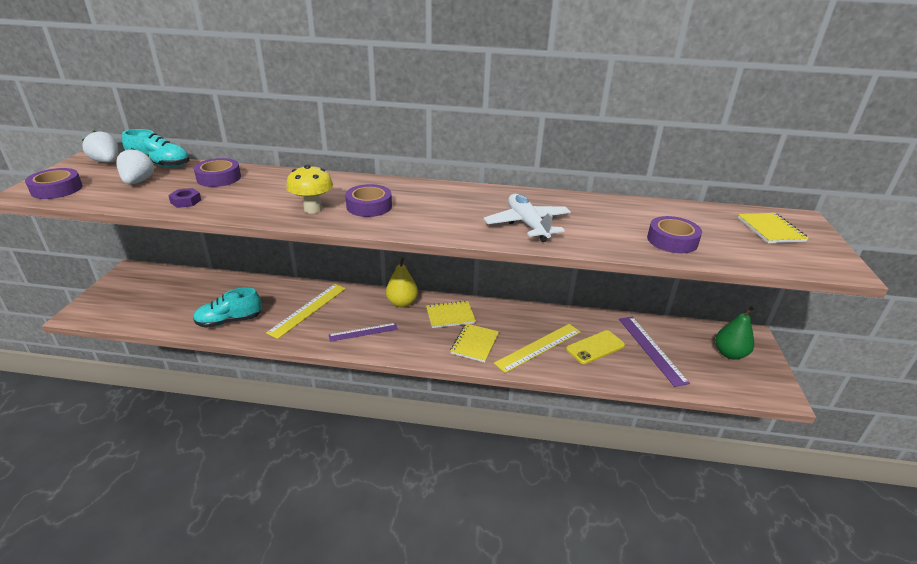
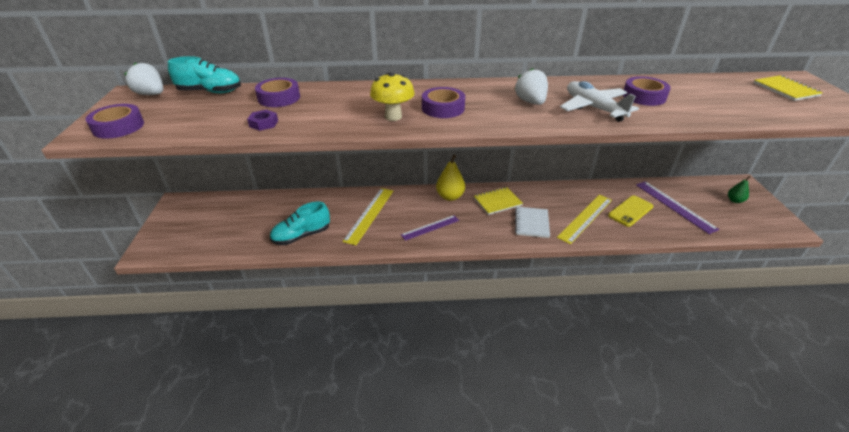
camera: 10 degrees left, 5 degrees up
white strawberry [116,148,154,184] -> white strawberry moved to [515,68,548,105]
yellow notebook [450,323,499,362] -> white notebook [515,207,550,238]
purple tape [647,216,702,253] -> purple tape moved to [623,76,671,106]
green pear [715,306,754,359] -> green pear [728,176,751,203], size x0.60

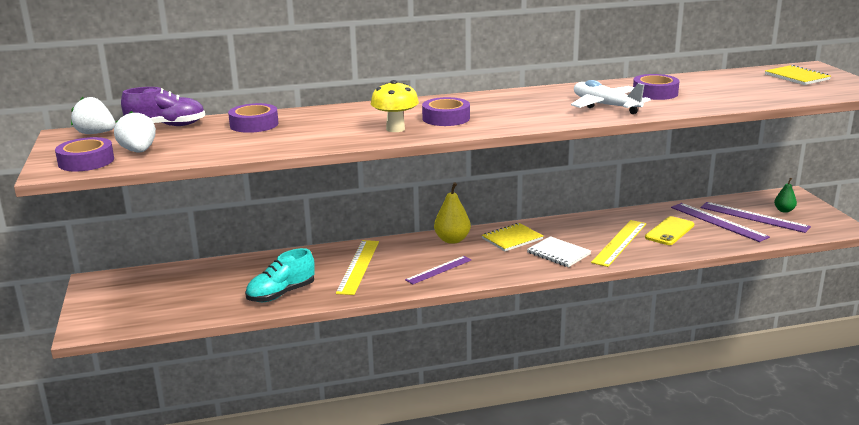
camera: 10 degrees left, 15 degrees down
turquoise shoe [168,56,241,93] -> purple shoe [121,87,205,126]
purple nut [247,110,278,131] -> none
white strawberry [515,68,548,105] -> white strawberry moved to [114,111,156,152]
white notebook [515,207,550,238] -> white notebook turned 45 degrees counterclockwise [527,236,591,267]
none -> purple ruler [701,202,811,233]

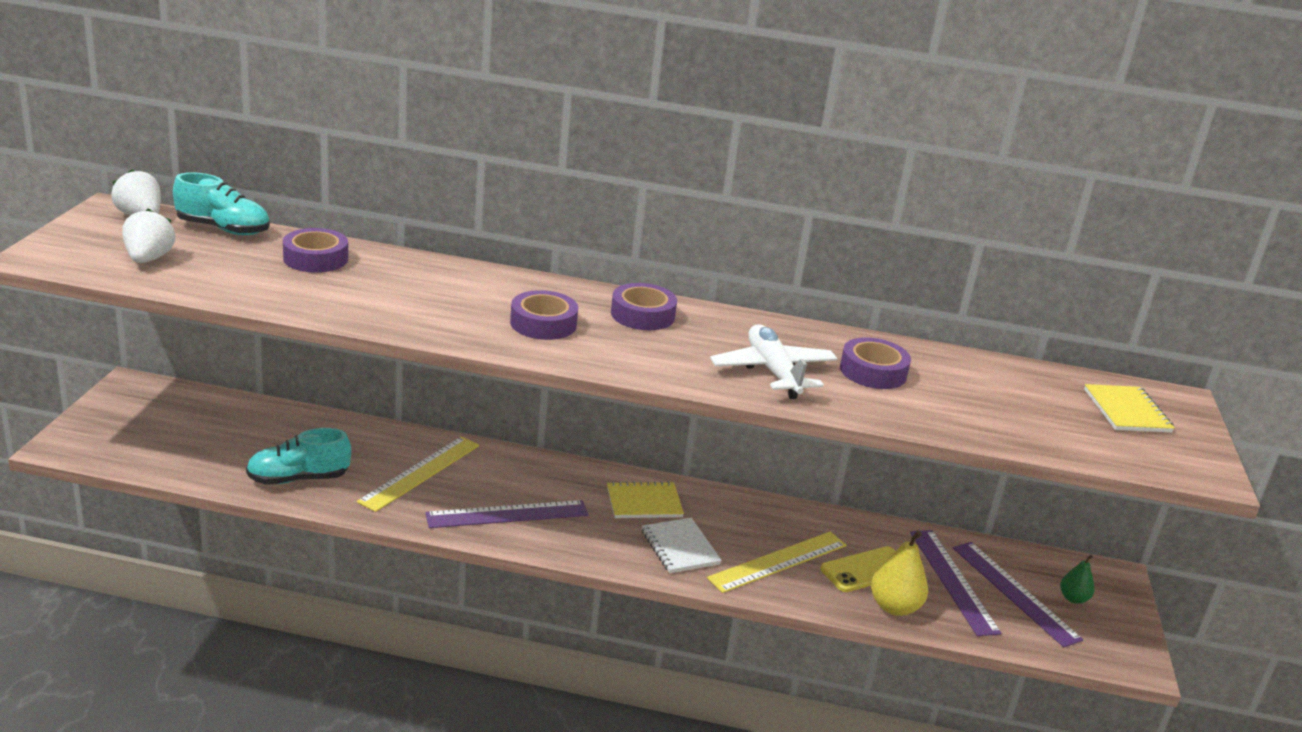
camera: 20 degrees right, 5 degrees up
purple tape [55,137,114,171] -> purple tape moved to [611,283,677,330]
purple shoe [121,87,205,126] -> turquoise shoe [173,172,270,235]
yellow mushroom [371,80,419,132] -> none
purple ruler [405,256,471,284] -> purple ruler [426,500,588,528], size x1.51
yellow pear [434,182,471,244] -> yellow pear moved to [871,531,928,616]

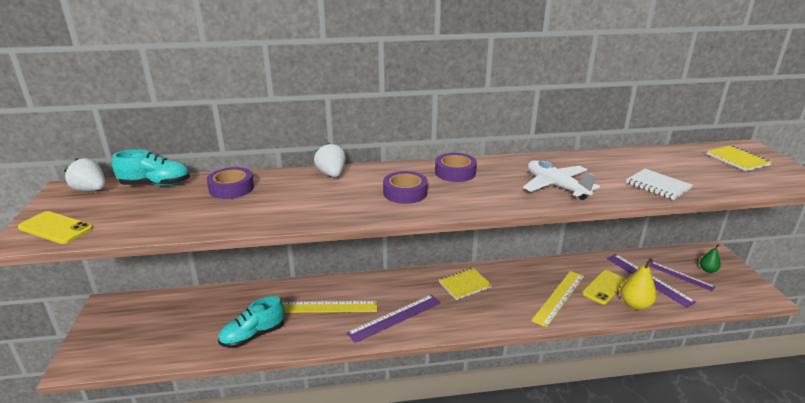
camera: 15 degrees left, 0 degrees up
white strawberry [122,209,175,263] -> white strawberry moved to [314,143,346,177]
yellow ruler [357,436,479,512] -> yellow ruler turned 75 degrees clockwise [282,301,377,313]
white notebook [642,518,722,573] -> white notebook moved to [626,169,693,200]
purple tape [840,337,911,389] -> none
purple ruler [953,542,1083,647] -> purple ruler [648,262,715,291], size x0.66
none -> yellow phone [18,211,93,244]

